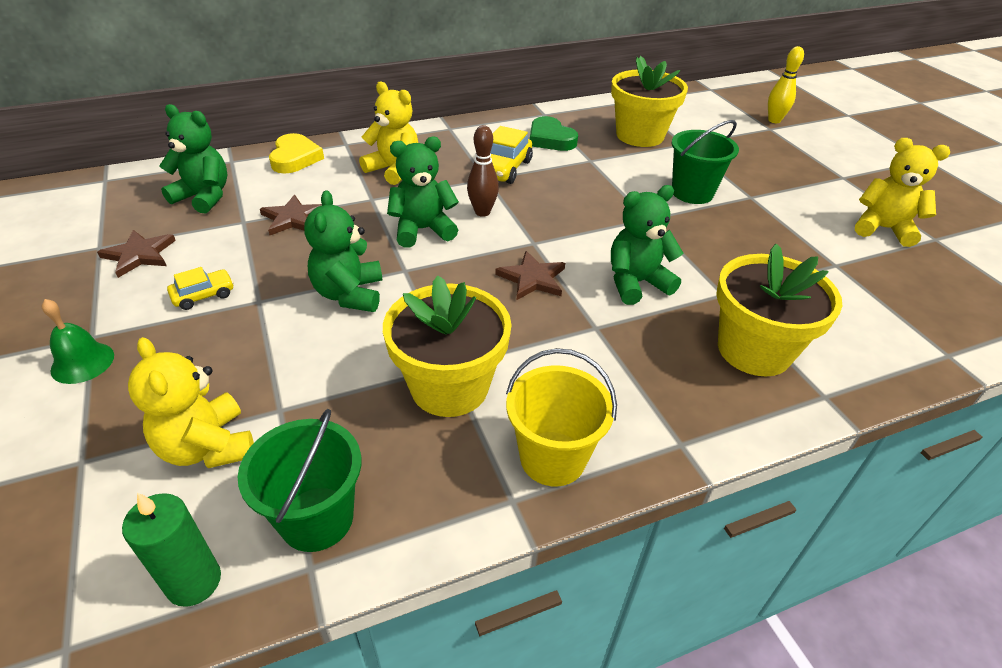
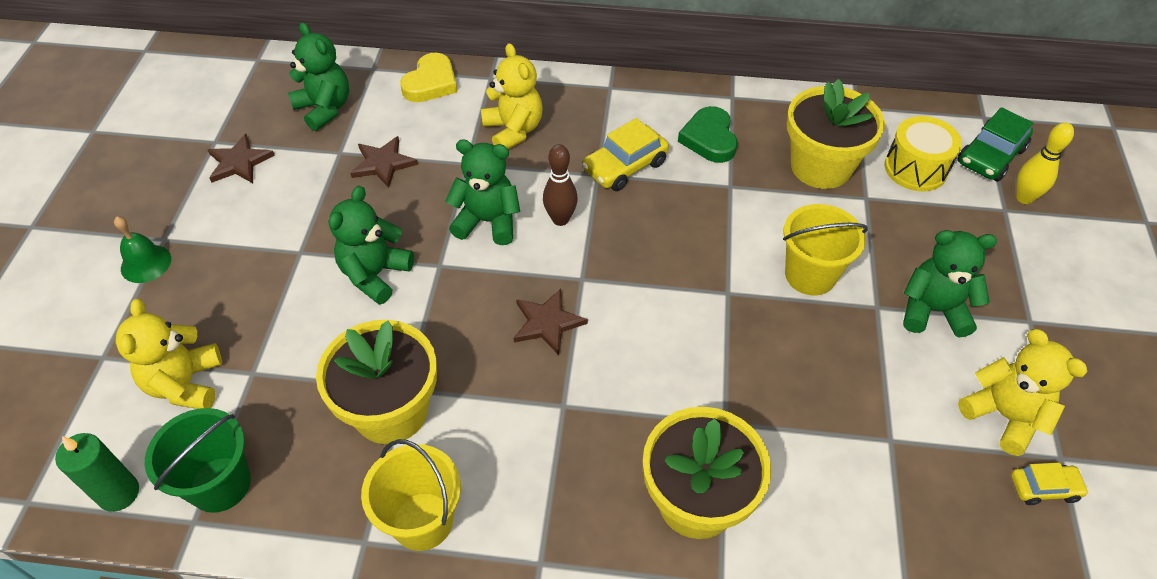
camera: 30 degrees right, 10 degrees up
yellow car [167,267,234,310] -> yellow car moved to [1011,462,1089,505]
green teddy bear [611,185,684,305] -> green teddy bear moved to [903,230,997,337]
green bucket [671,120,739,204] -> yellow bucket [783,204,868,295]
none -> yellow drum [885,116,962,191]
none -> green car [957,107,1033,181]

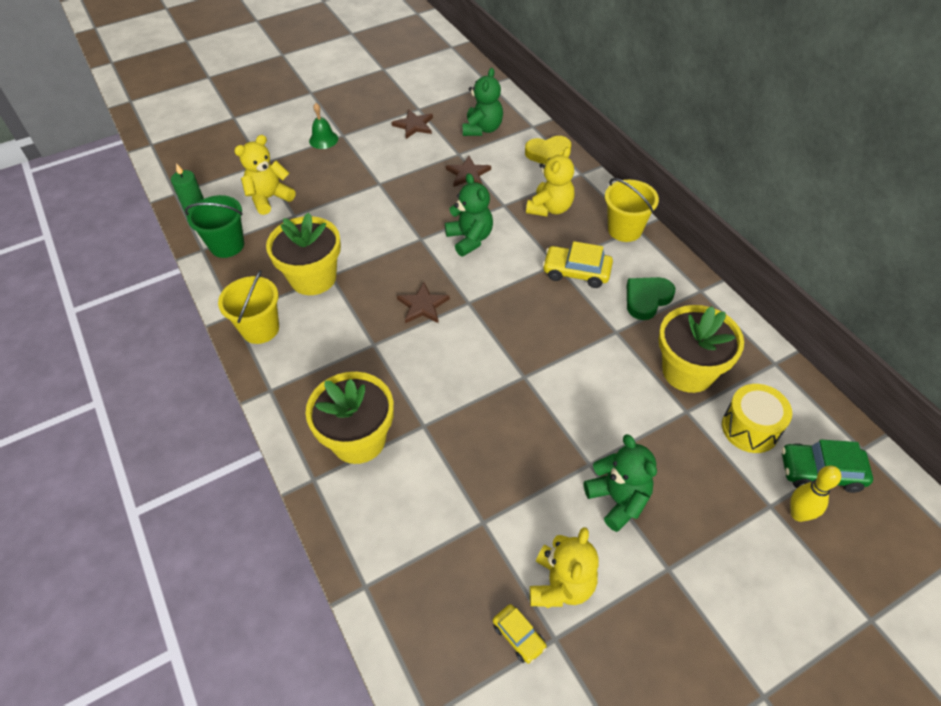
camera: 55 degrees right, 0 degrees up
green teddy bear [328,186,414,304] -> none
brown bowling pin [543,144,578,226] -> none
yellow bucket [783,204,868,295] -> yellow bucket moved to [605,178,659,242]

